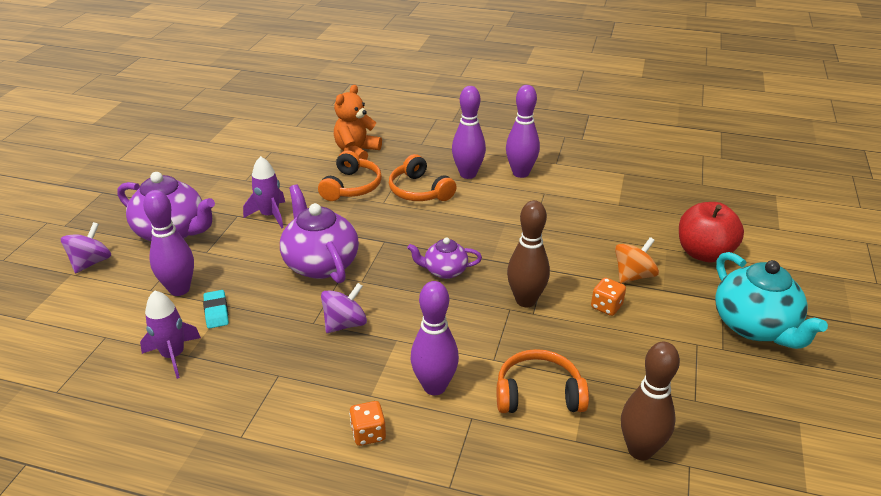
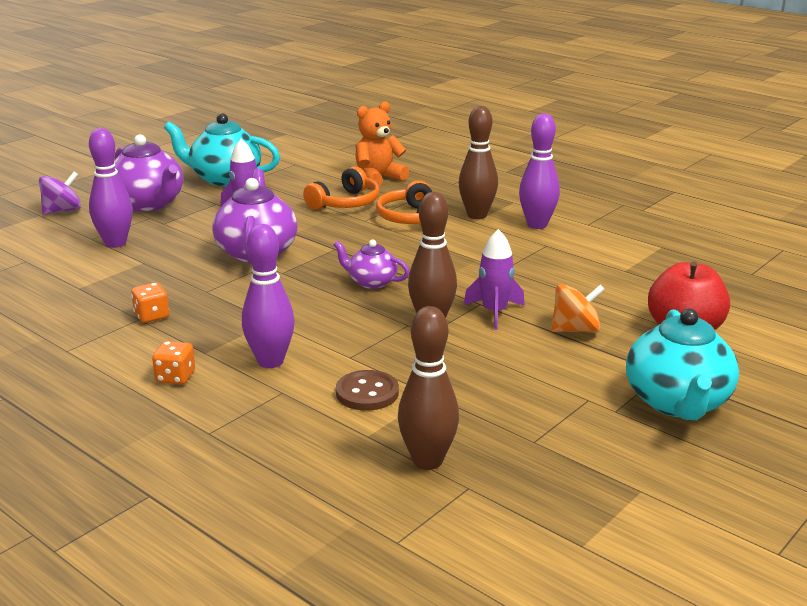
camera: 25 degrees right, 10 degrees down
purple rocket [140,290,201,379] -> purple rocket moved to [464,229,525,330]
turquoise eraser [203,290,229,329] -> none
purple spinning top [321,283,367,333] -> none
purple bowling pin [452,86,486,179] -> brown bowling pin [458,106,498,219]
orange headphones [497,349,589,413] -> brown button [336,370,399,411]
orange dice [591,278,626,316] -> orange dice moved to [131,283,169,323]
none -> turquoise teapot [164,113,280,186]

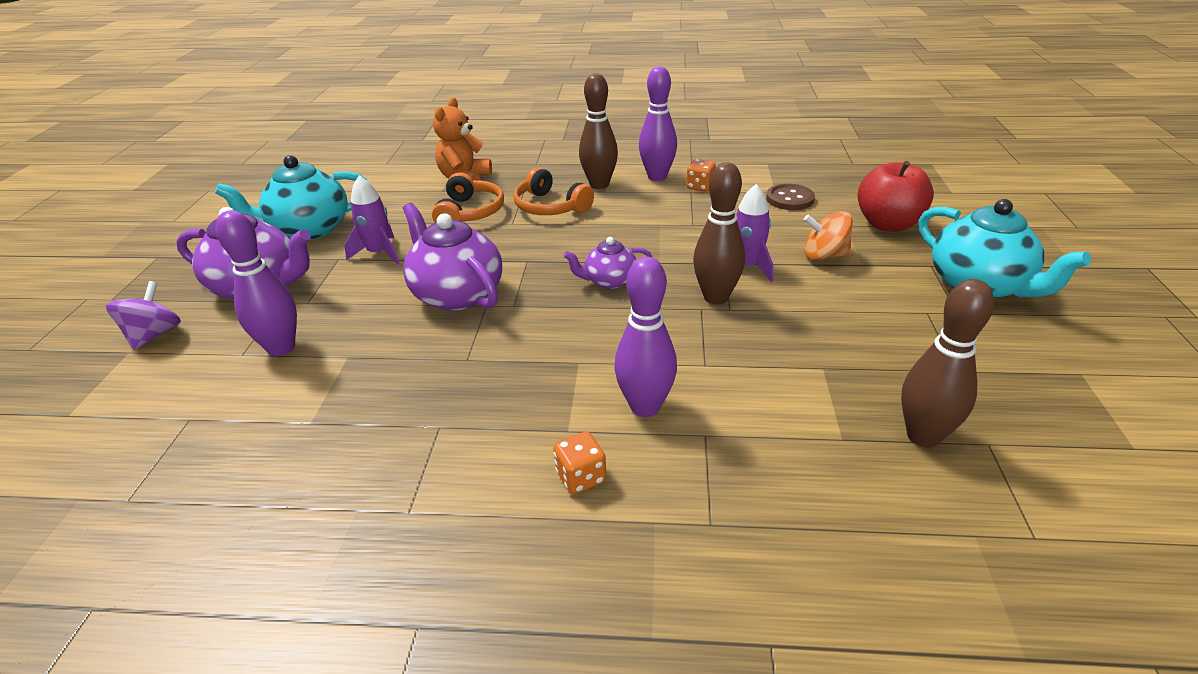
camera: 35 degrees left, 10 degrees up
orange dice [131,283,169,323] -> orange dice moved to [686,159,716,191]
brown button [336,370,399,411] -> brown button moved to [766,184,815,210]
orange spinning top [551,284,605,333] -> orange spinning top turned 120 degrees counterclockwise [804,211,853,260]

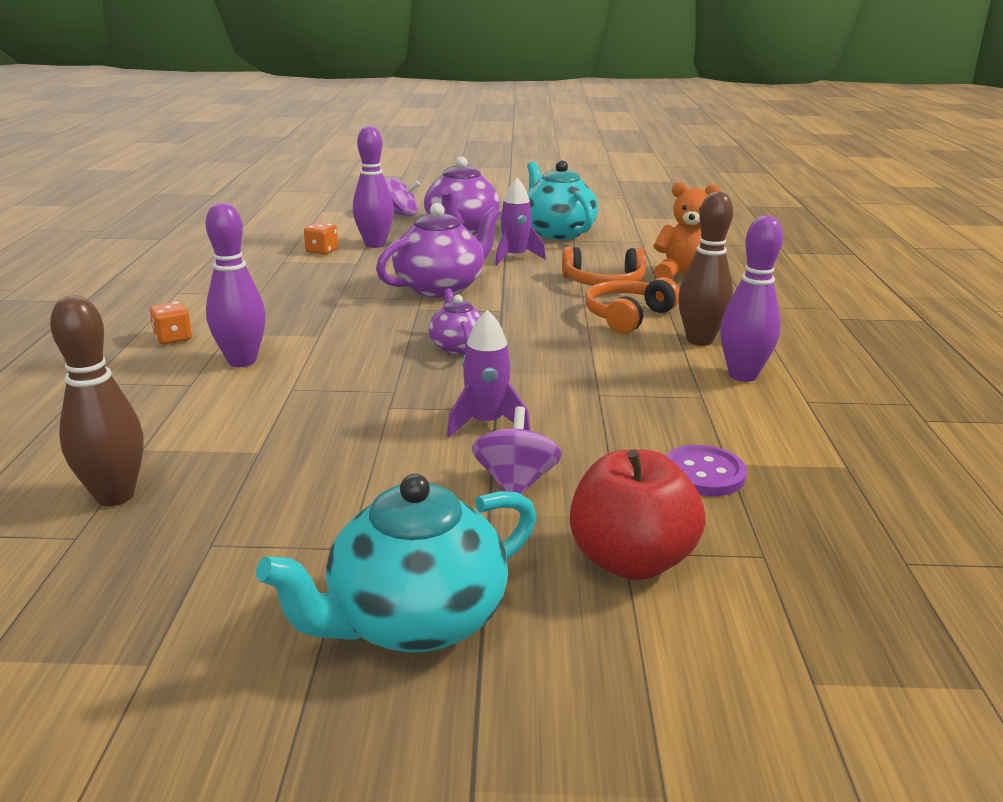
camera: 85 degrees right, 10 degrees down
orange dice [686,159,716,191] -> orange dice moved to [304,222,338,255]
brown bowling pin [693,162,745,304] -> none
brown button [766,184,815,210] -> purple button [666,445,747,496]
orange spinning top [804,211,853,260] -> purple spinning top [472,406,562,495]

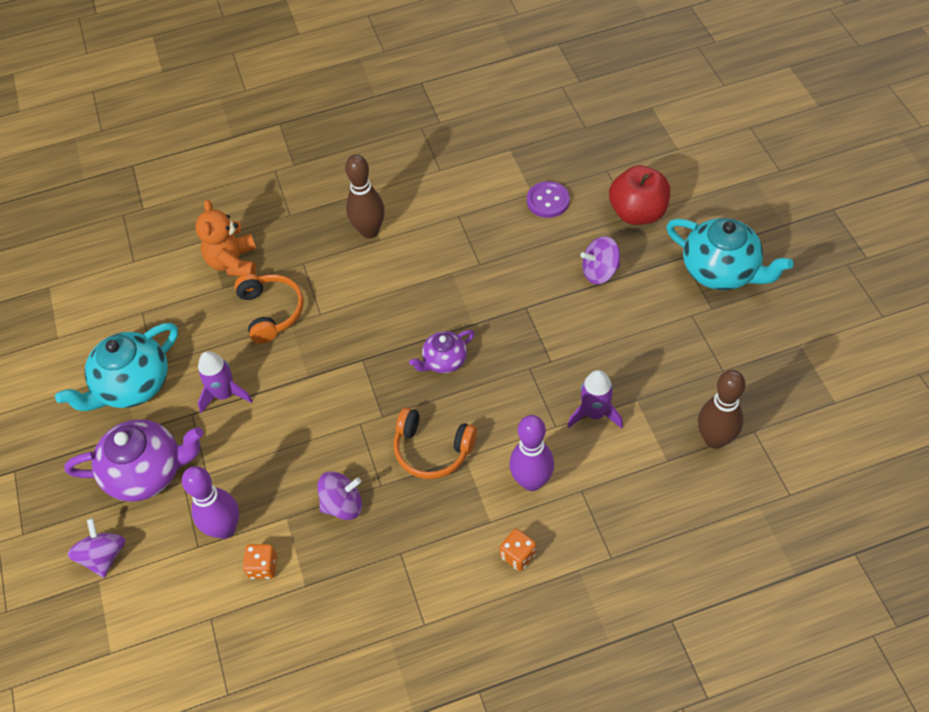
camera: 105 degrees left, 30 degrees up
purple teapot [376,203,501,298] -> none
purple rocket [447,310,530,438] -> purple rocket moved to [568,370,623,429]
orange headphones [585,277,679,334] -> orange headphones moved to [394,407,477,479]
purple bowling pin [720,216,783,382] -> none
none -> purple spinning top [317,471,362,520]

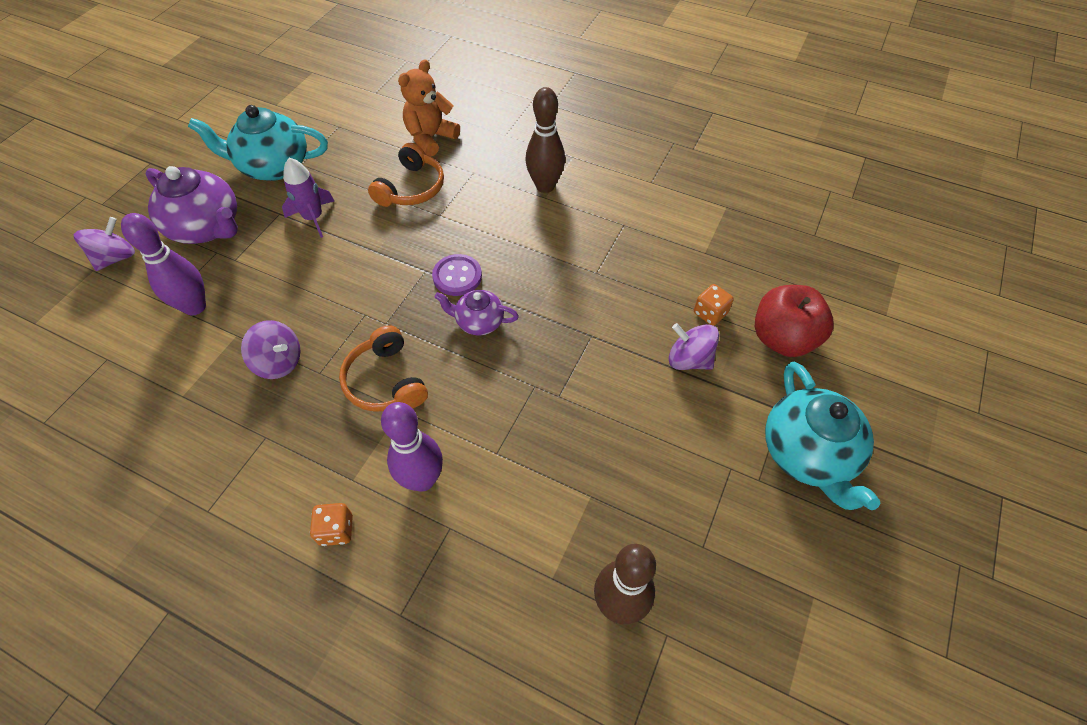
camera: 40 degrees right, 0 degrees up
orange dice [243,544,277,579] -> orange dice moved to [694,284,734,326]
purple button [527,181,570,218] -> purple button moved to [432,254,482,296]
purple rocket [568,370,623,429] -> none

